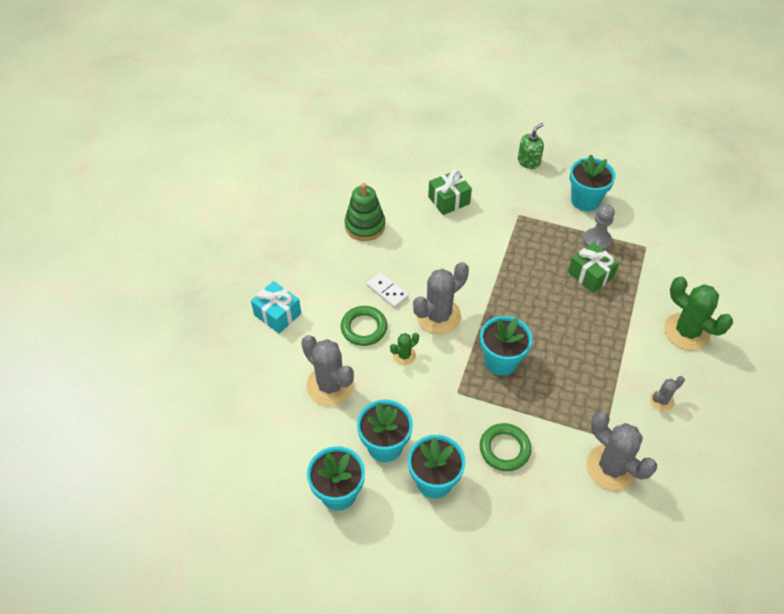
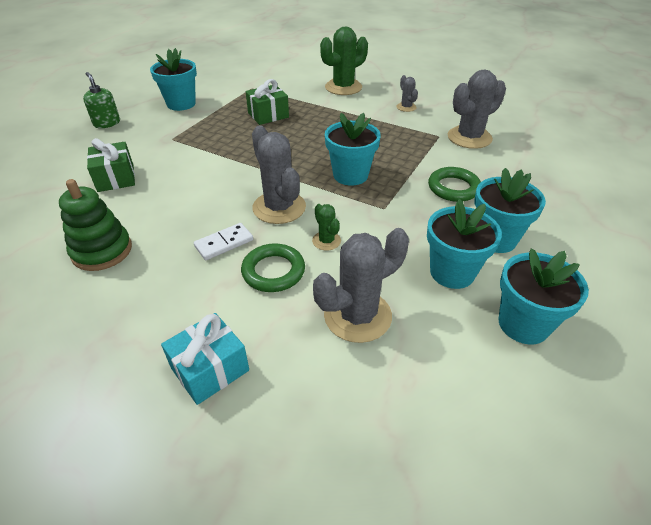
camera: 80 degrees left, 10 degrees down
grey pawn [583,204,615,251] -> none

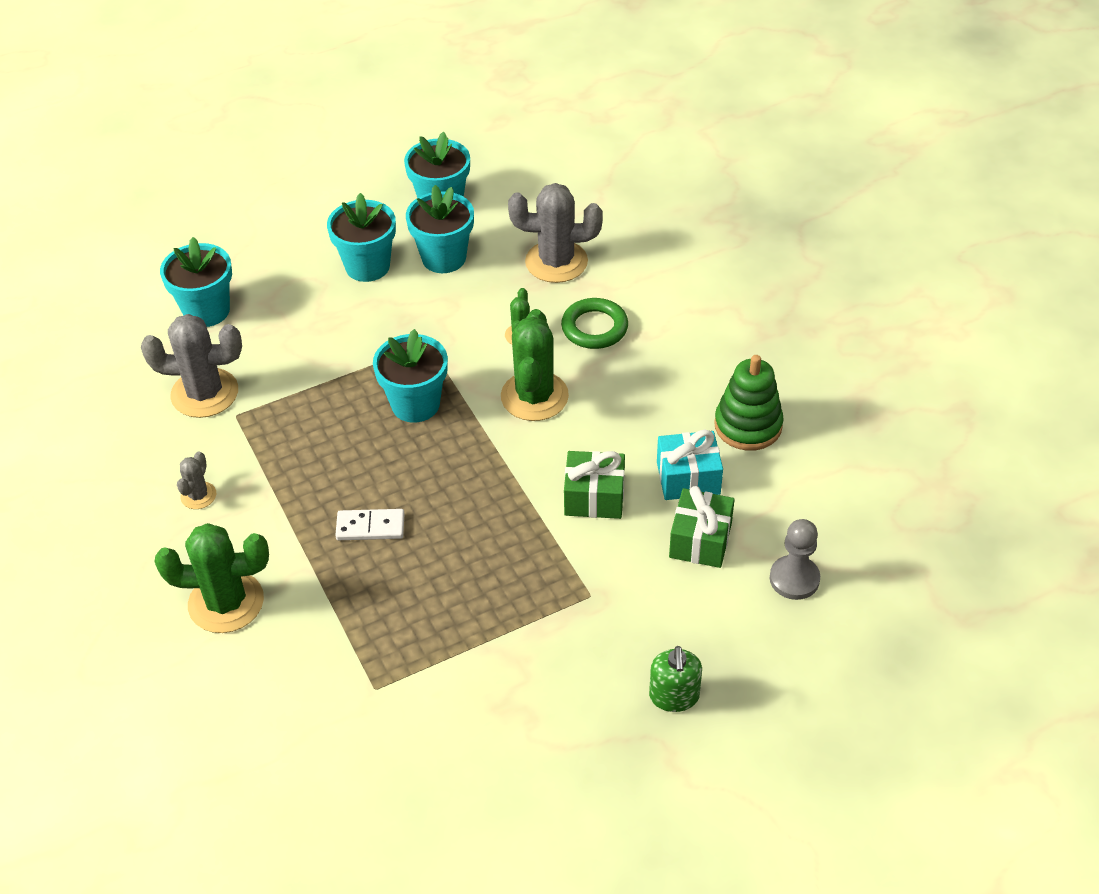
camera: 145 degrees left, 5 degrees up
turquoise flower pot [150,48,197,111] -> turquoise flower pot moved to [160,237,232,327]
turquoise gift [161,313,249,405] -> turquoise gift moved to [657,430,723,500]
white domino [194,223,253,260] -> white domino moved to [335,509,405,540]
green gift [246,79,289,125] -> green gift moved to [564,451,625,519]
grey cactus [252,126,306,224] -> green cactus [501,309,569,421]
green ring [428,167,481,202] -> none
none -> grey pawn [770,519,820,600]

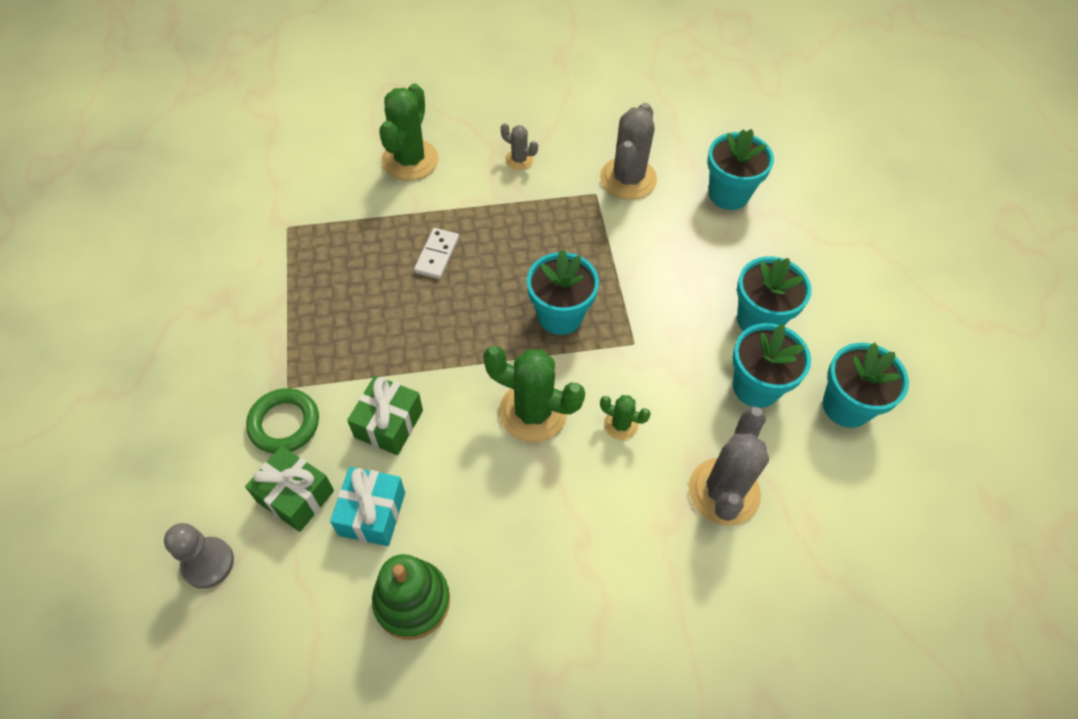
camera: 105 degrees right, 10 degrees up
green ring [561,298,628,349] -> green ring moved to [246,388,319,454]
green soap dispenser [649,646,702,712] -> none

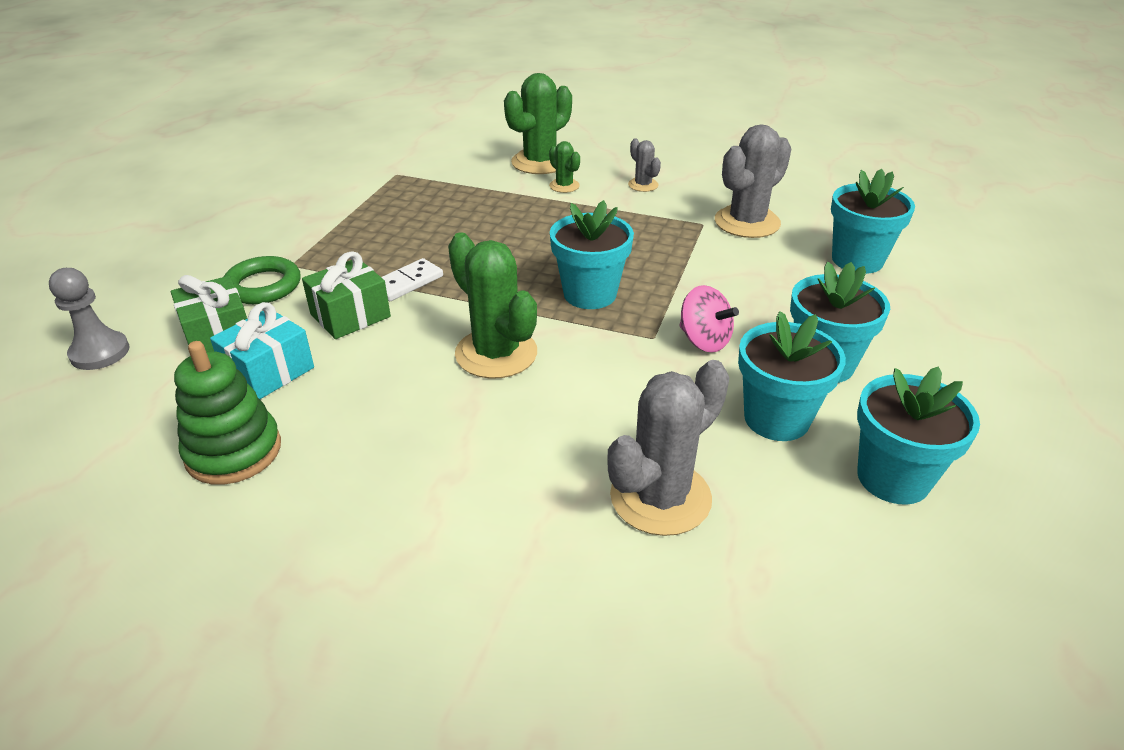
camera: 30 degrees right, 20 degrees down
white domino [414,228,459,279] -> white domino moved to [381,258,443,301]
green cactus [600,395,651,440] -> green cactus moved to [549,141,580,193]
none -> pink spinning top [679,285,739,352]

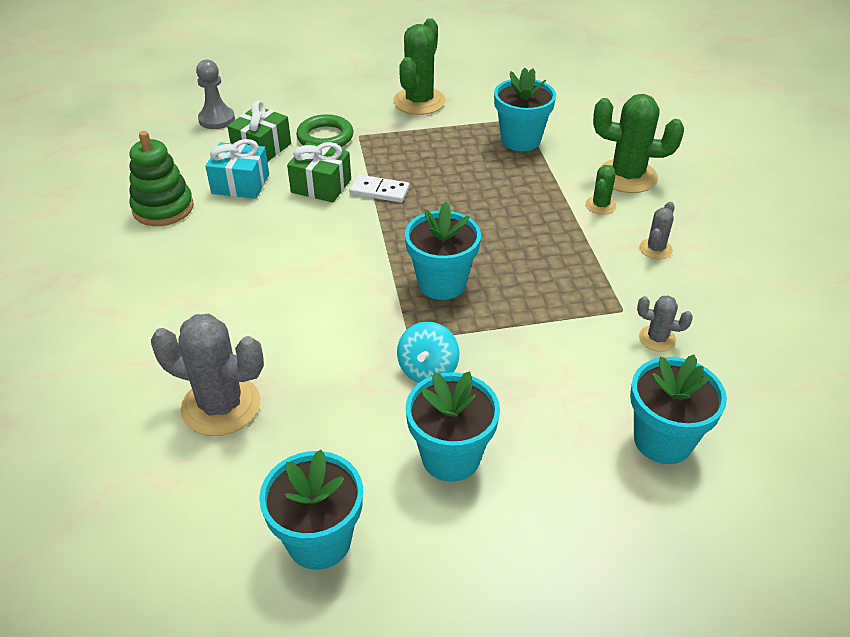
camera: 60 degrees right, 5 degrees up
green cactus [448,232,537,379] -> green cactus moved to [393,18,446,115]
pink spinning top [679,285,739,352] -> turquoise spinning top [397,321,460,383]
grey cactus [715,124,791,238] -> grey cactus [637,295,693,352], size x0.50
turquoise flower pot [738,311,846,441] -> turquoise flower pot moved to [494,68,556,151]

